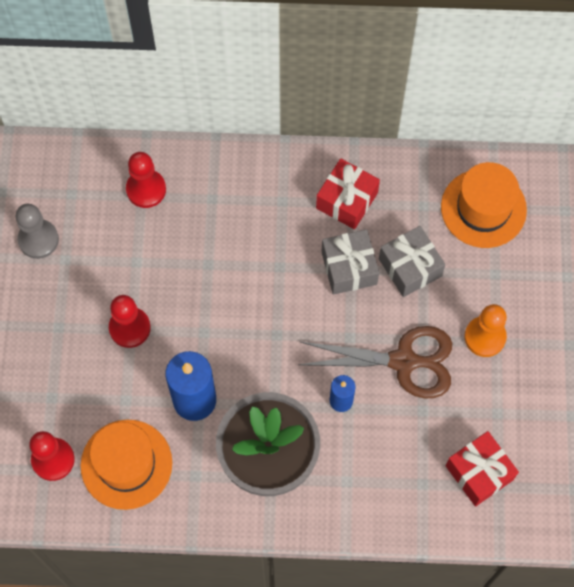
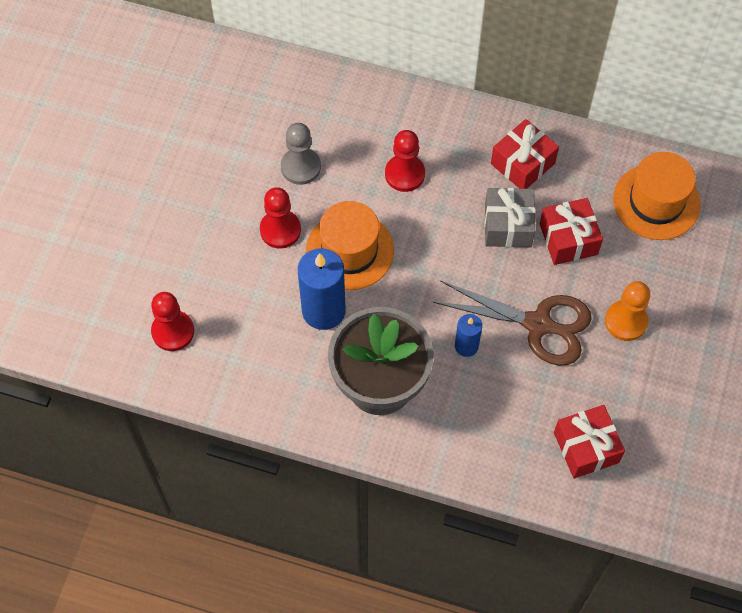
camera: 15 degrees right, 5 degrees down
grey pawn [16,204,59,259] -> grey pawn moved to [281,123,321,185]
orange hat [81,420,172,510] -> orange hat moved to [306,201,394,290]
red pawn [126,152,166,208] -> red pawn moved to [385,130,425,192]
grey gift [379,226,445,297] -> red gift [540,198,603,265]

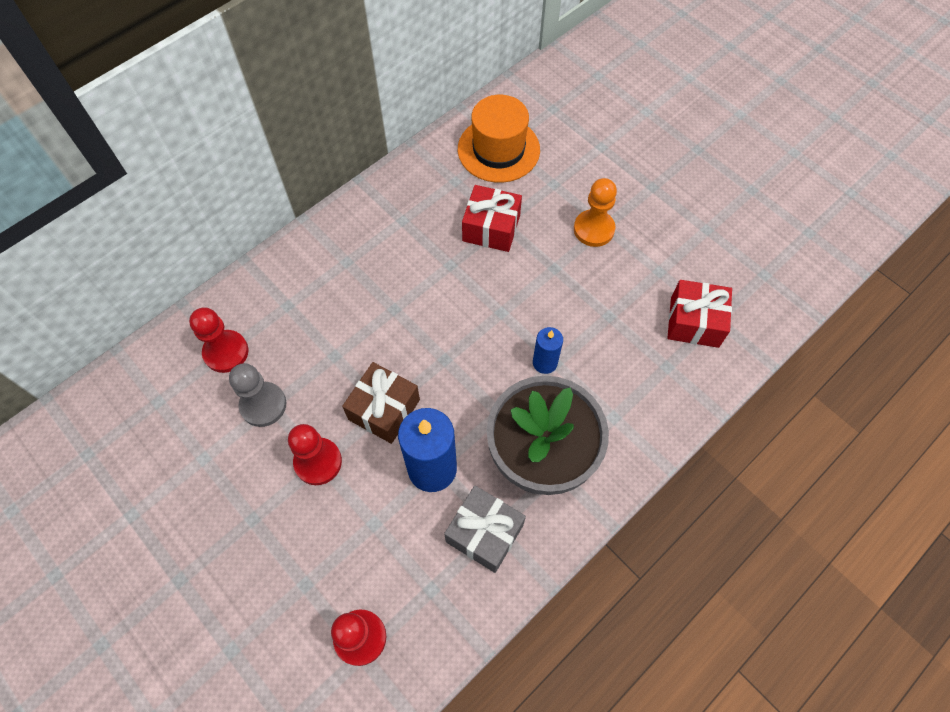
camera: 60 degrees left, 0 degrees up
orange hat [306,201,394,290] -> brown gift [342,362,420,444]
red pawn [385,130,425,192] -> red pawn moved to [189,307,248,373]
brown scissors [433,281,592,366] -> none
grey gift [484,188,535,247] -> grey gift moved to [444,486,526,573]
red gift [491,119,559,189] -> none

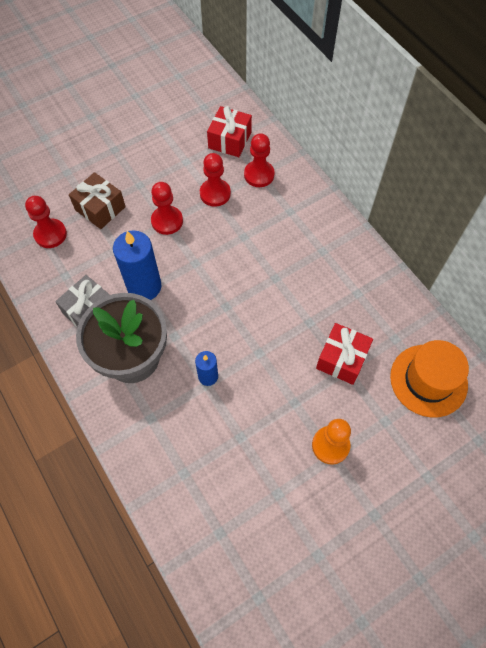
camera: 100 degrees right, 0 degrees up
grey pawn [229,363,286,427] -> red pawn [200,153,231,207]
brown gift [342,362,420,444] -> brown gift moved to [69,172,126,229]
red gift [667,280,732,348] -> red gift moved to [207,106,252,157]

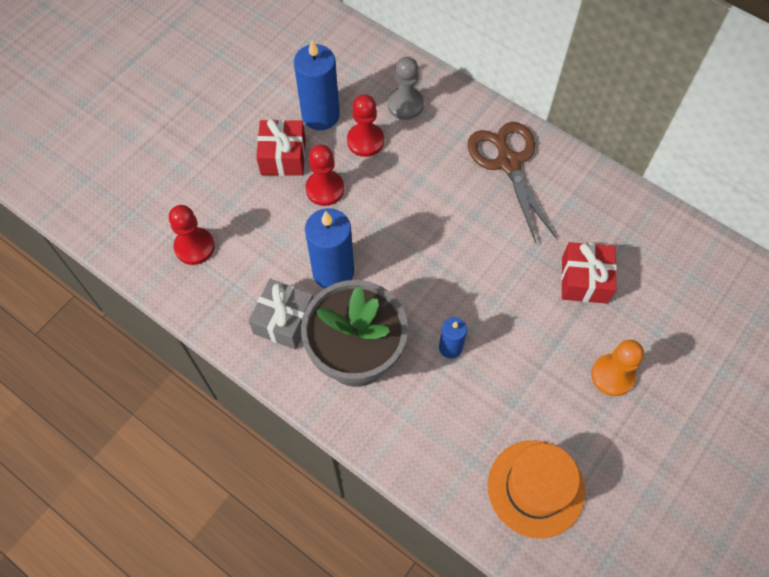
camera: 20 degrees left, 0 degrees up
brown gift [69,172,126,229] -> none
red gift [207,106,252,157] -> red gift moved to [256,119,306,176]
red pawn [244,133,275,187] -> grey pawn [387,57,424,120]
orange hat [390,340,469,417] -> orange hat moved to [488,440,585,539]
none -> blue candle [294,40,340,130]
none -> brown scissors [468,122,557,243]

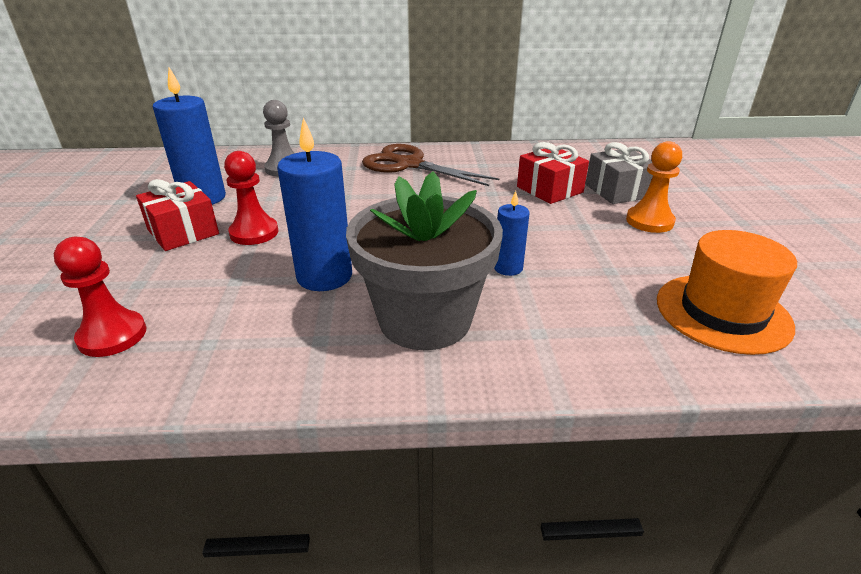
camera: 40 degrees left, 30 degrees down
grey gift [248,279,313,350] -> grey gift moved to [586,142,653,204]
red pawn [347,94,384,157] -> none

